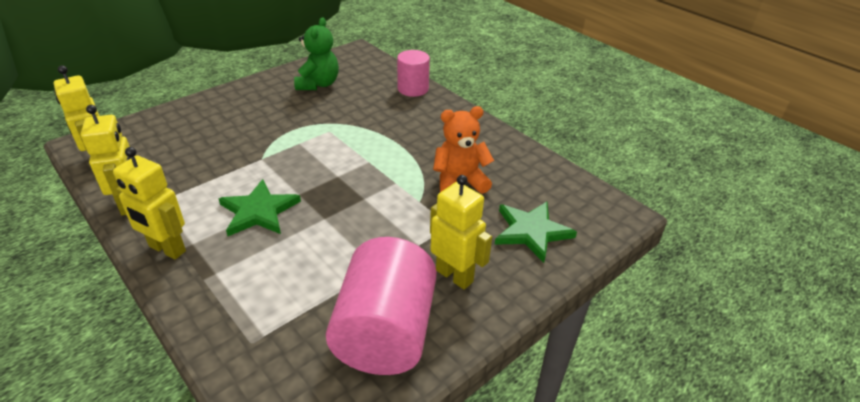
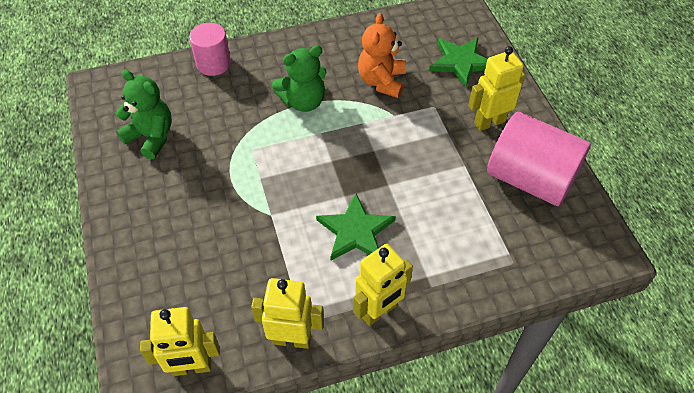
camera: 65 degrees left, 15 degrees up
none -> green teddy bear [272,45,326,112]

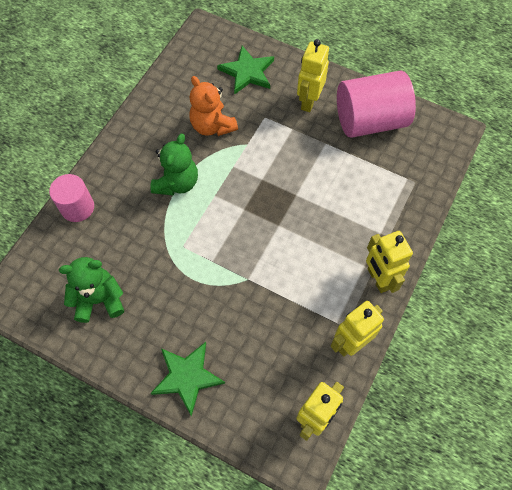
camera: 45 degrees left, 10 degrees up
green star [316,193,396,261] -> green star moved to [150,342,225,416]
yellow robot [353,244,413,326] -> yellow robot turned 150 degrees clockwise [366,231,413,293]

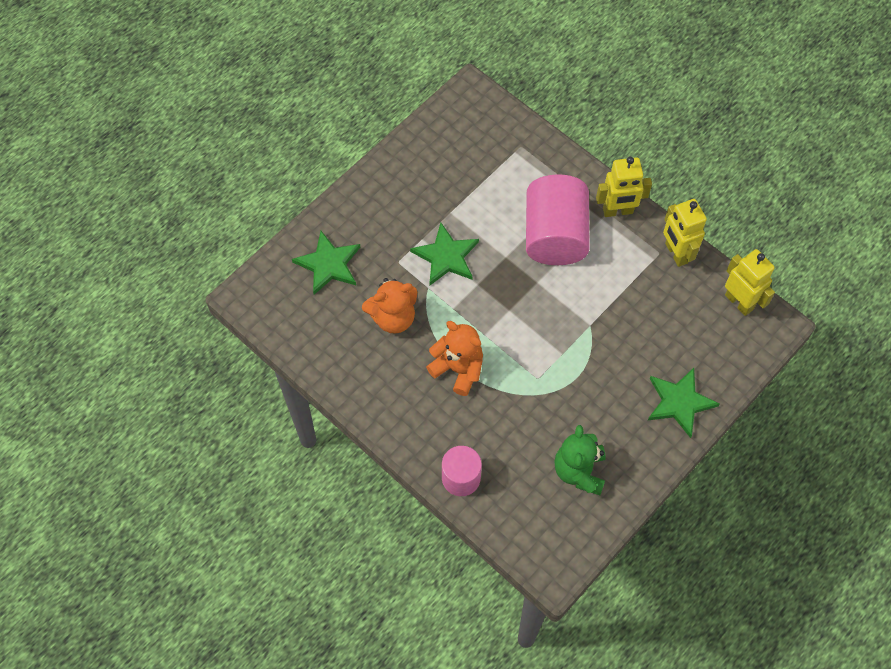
camera: 75 degrees left, 0 degrees up
green teddy bear [150,133,198,195] -> orange teddy bear [426,321,483,396]
yellow robot [297,39,329,112] -> none
pink cylinder [337,70,416,138] -> pink cylinder moved to [526,174,590,265]
none -> green star [410,223,479,285]

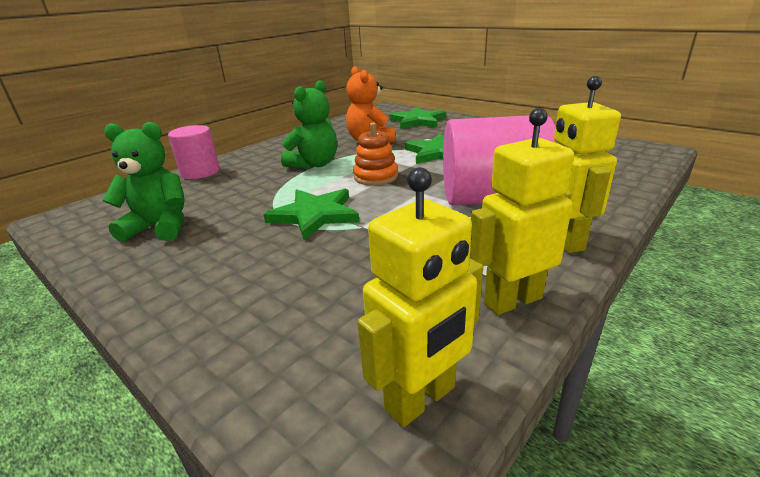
camera: 90 degrees right, 35 degrees down
orange teddy bear [426,321,483,396] -> green teddy bear [281,80,337,169]
green star [648,368,720,438] -> green star moved to [263,189,359,240]
none -> orange stacking toy [353,123,398,185]

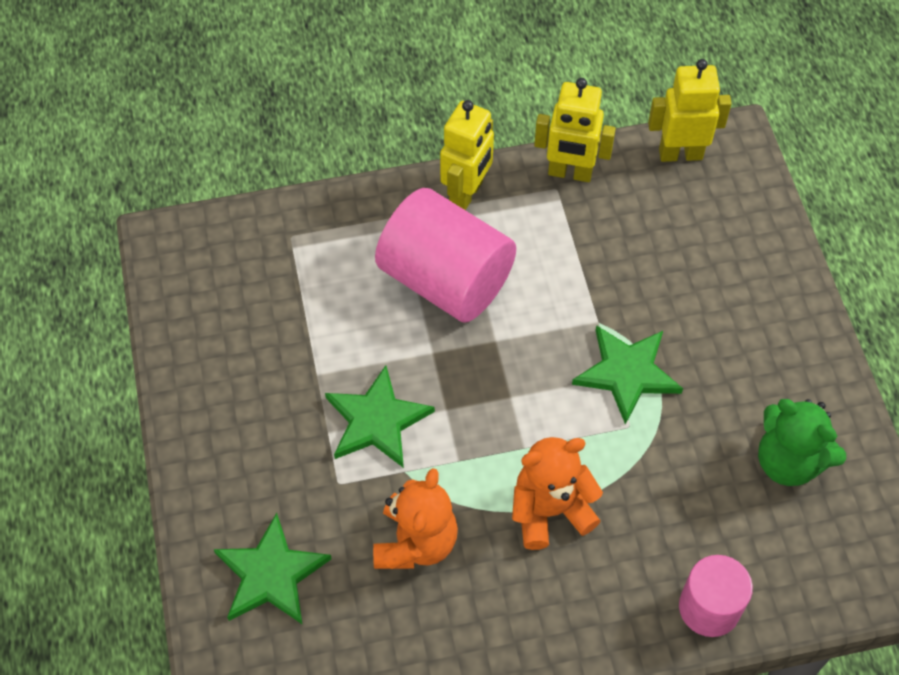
camera: 145 degrees left, 30 degrees up
green teddy bear [281,80,337,169] -> orange teddy bear [512,437,603,550]
orange stacking toy [353,123,398,185] -> none

